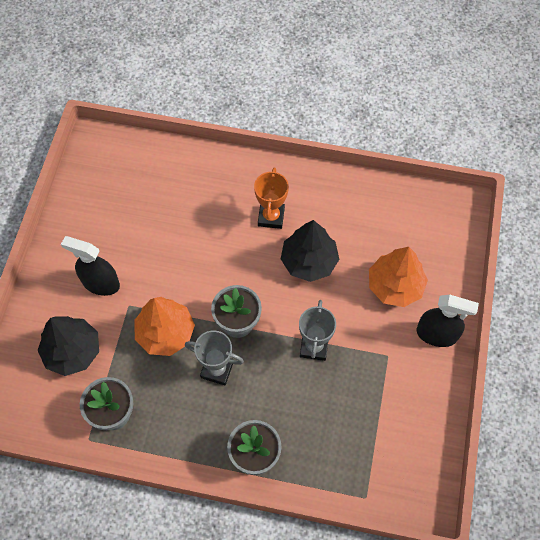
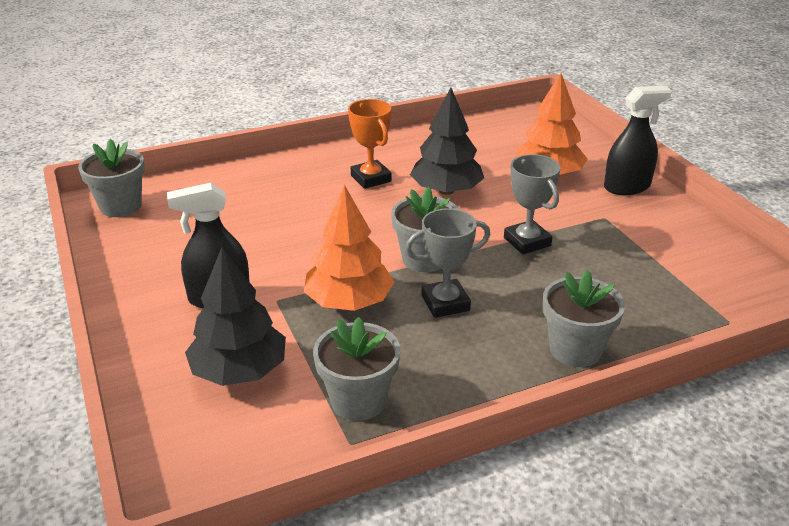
camera: 35 degrees left, 30 degrees down
none -> grey flower pot [78,139,145,217]

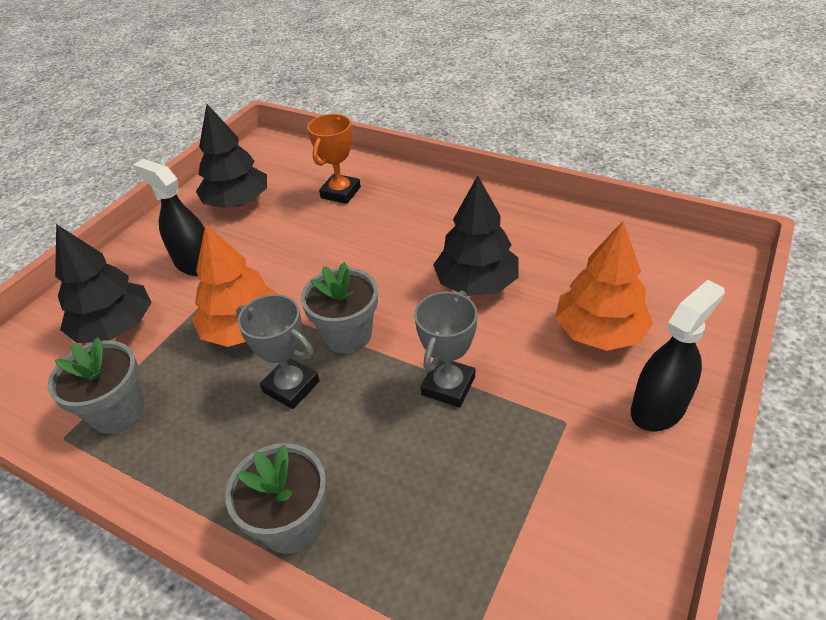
camera: 55 degrees right, 10 degrees up
grey flower pot [78,139,145,217] -> none
orange trophy [348,99,392,189] -> orange trophy moved to [307,114,361,204]
black spray bottle [604,86,672,195] -> black spray bottle turned 75 degrees counterclockwise [631,280,725,431]
none -> black tree [196,104,267,208]

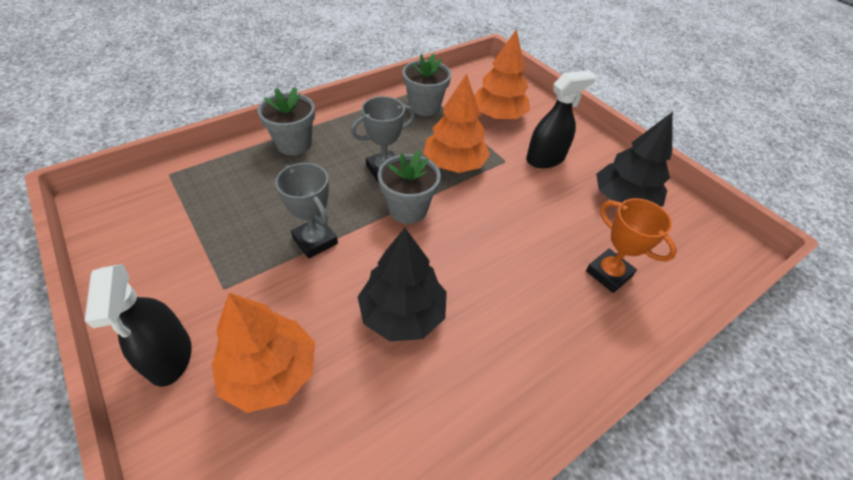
camera: 110 degrees right, 5 degrees up
black tree [55,224,152,343] -> orange tree [474,29,530,120]

